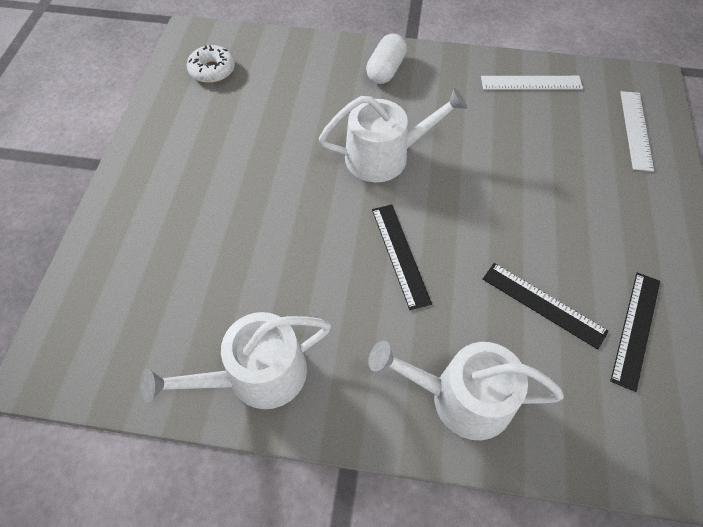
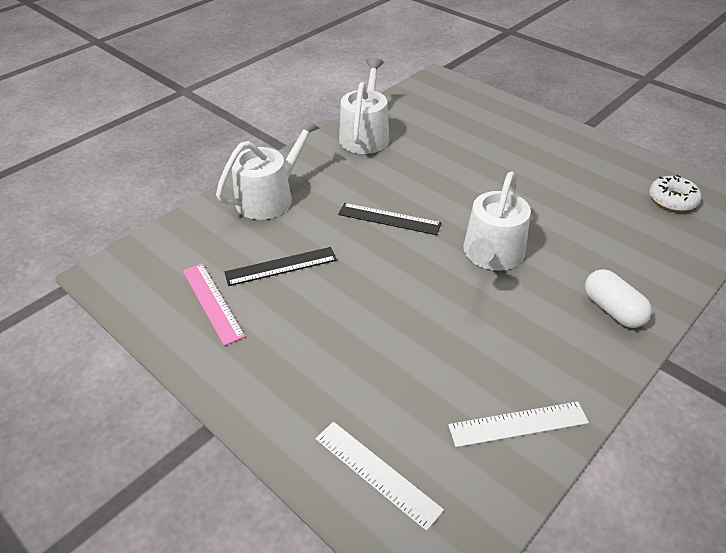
camera: 125 degrees right, 15 degrees down
white ruler [481,76,583,90] -> white ruler turned 45 degrees clockwise [448,402,589,447]
black ruler [610,273,660,392] -> pink ruler [183,263,245,346]

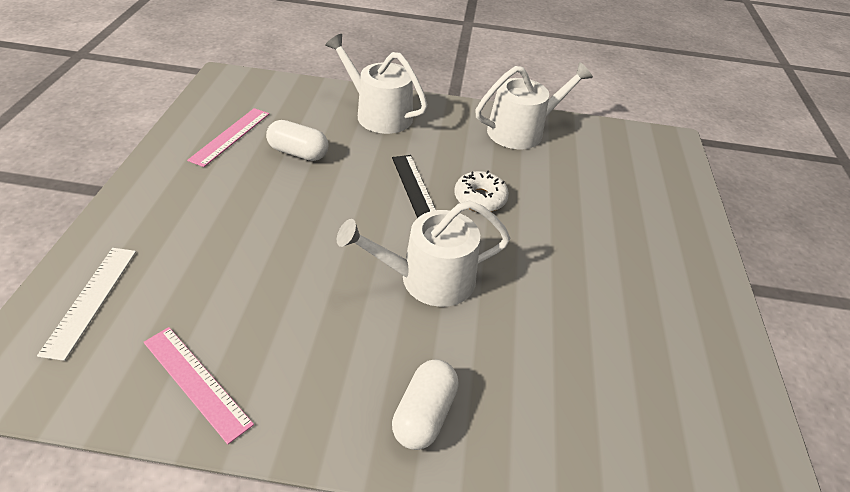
camera: 50 degrees right, 0 degrees up
white watering can [216,117,320,220] -> white watering can turned 150 degrees counterclockwise [325,34,428,134]
black ruler [225,247,337,286] -> white capsule [266,120,328,161]
white ruler [448,402,589,447] -> pink ruler [144,327,254,444]
white donut [649,175,701,212] -> white donut moved to [454,171,509,212]

